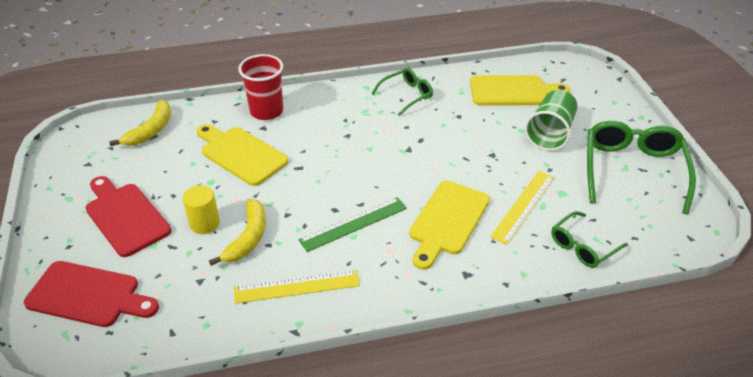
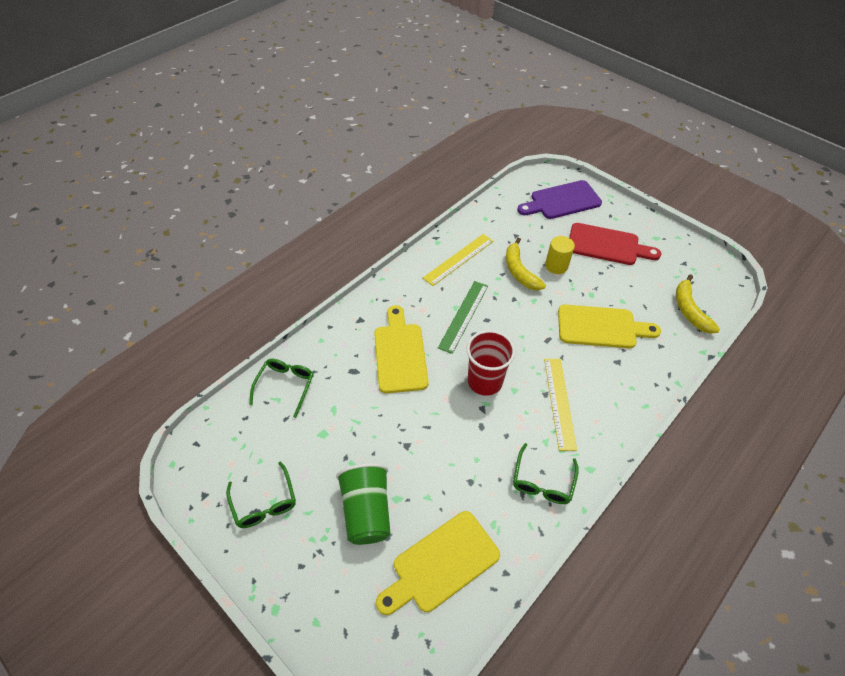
camera: 145 degrees right, 10 degrees up
red cutting board [24,261,159,327] -> purple cutting board [517,180,602,219]
red cup [238,54,283,120] -> red cup moved to [467,330,515,396]
yellow ruler [490,171,555,245] -> yellow ruler moved to [544,359,577,451]
green glasses [587,121,696,214] -> green glasses [226,462,296,528], size x0.56

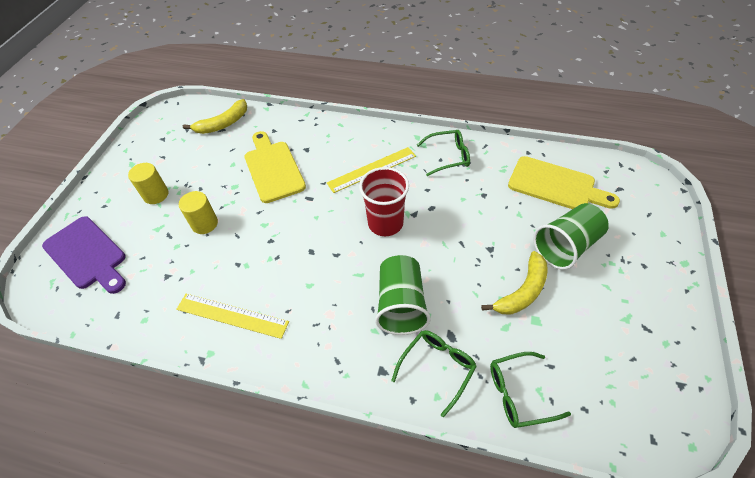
camera: 115 degrees left, 0 degrees up
green glasses [226,462,296,528] -> green glasses moved to [391,330,477,417]
yellow cutting board [374,305,429,393] -> green cup [375,255,431,335]
green ruler [438,281,488,354] -> none
yellow banana [506,237,546,290] -> yellow banana moved to [481,251,548,315]
red cutting board [569,223,661,265] -> yellow cylinder [128,163,168,204]

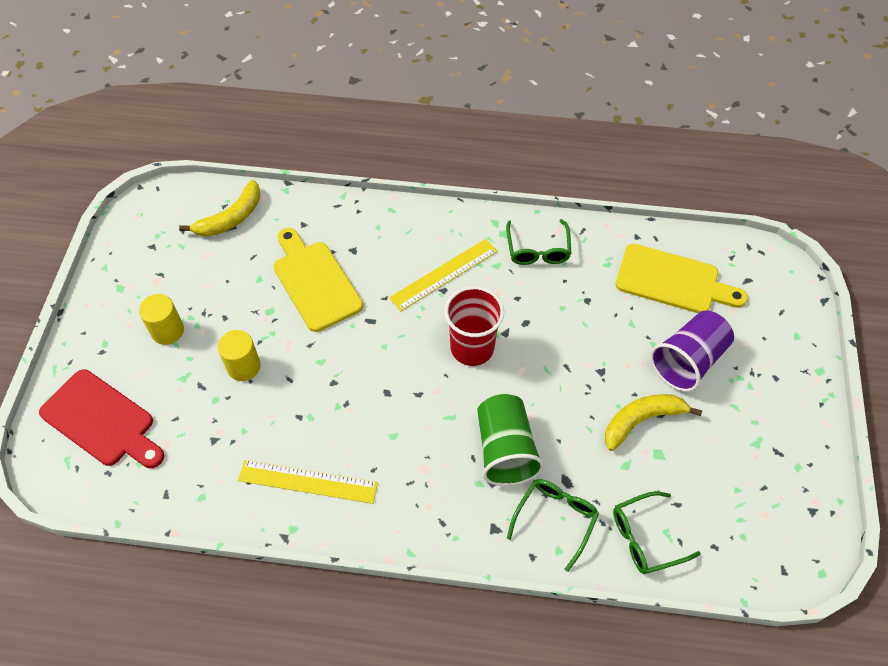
camera: 10 degrees left, 5 degrees up
purple cutting board [42,216,126,294] -> red cutting board [39,369,165,468]
green glasses [417,130,470,176] -> green glasses turned 105 degrees clockwise [506,219,571,265]
yellow banana [481,251,548,315] -> yellow banana turned 150 degrees counterclockwise [605,394,702,451]
green cup [533,203,609,270] -> purple cup [650,310,734,392]

